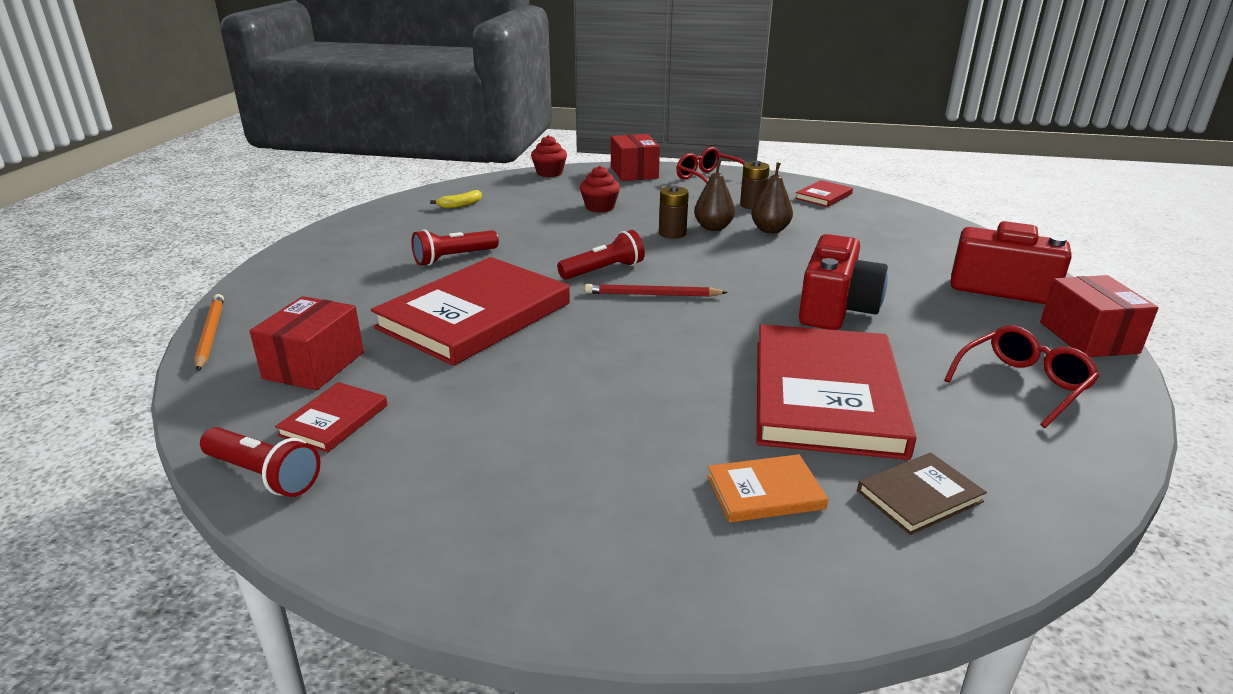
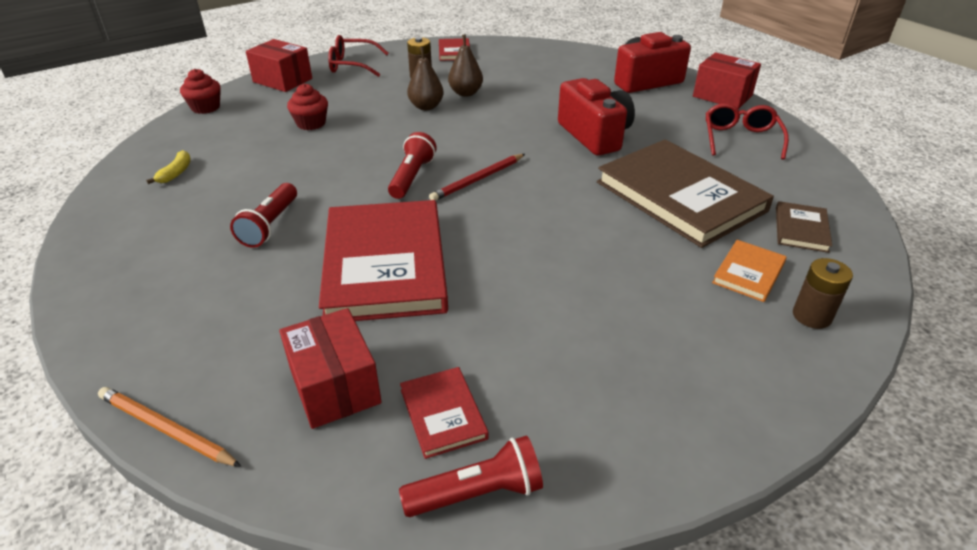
camera: 45 degrees left, 10 degrees up
brown battery [659,186,689,239] -> brown battery moved to [793,258,853,329]
red book [757,324,917,460] -> brown book [597,139,774,248]

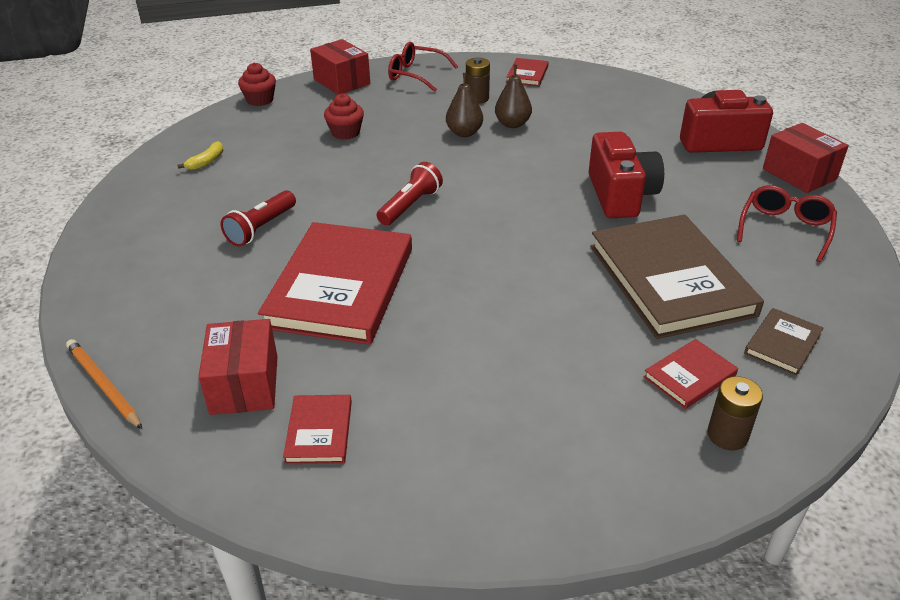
camera: 20 degrees right, 0 degrees up
red flashlight [399,435,543,517] -> none
red pencil [429,154,525,201] -> none
orange book [712,240,787,302] -> red book [644,339,738,409]

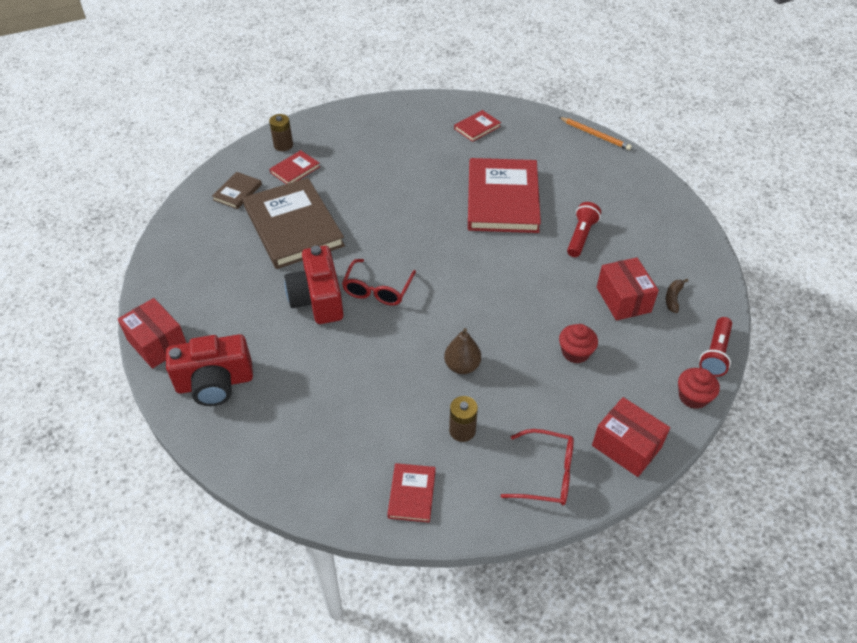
camera: 170 degrees right, 10 degrees up
yellow banana [177,141,223,170] -> brown banana [666,279,688,313]
red box [199,319,277,415] -> red box moved to [597,257,659,321]
red book [283,395,352,464] -> red book turned 60 degrees clockwise [454,110,501,142]
red flashlight [377,162,443,226] -> red flashlight moved to [699,317,732,377]
brown pear [495,65,532,128] -> none
red glasses [737,185,837,262] -> red glasses moved to [342,259,416,306]

